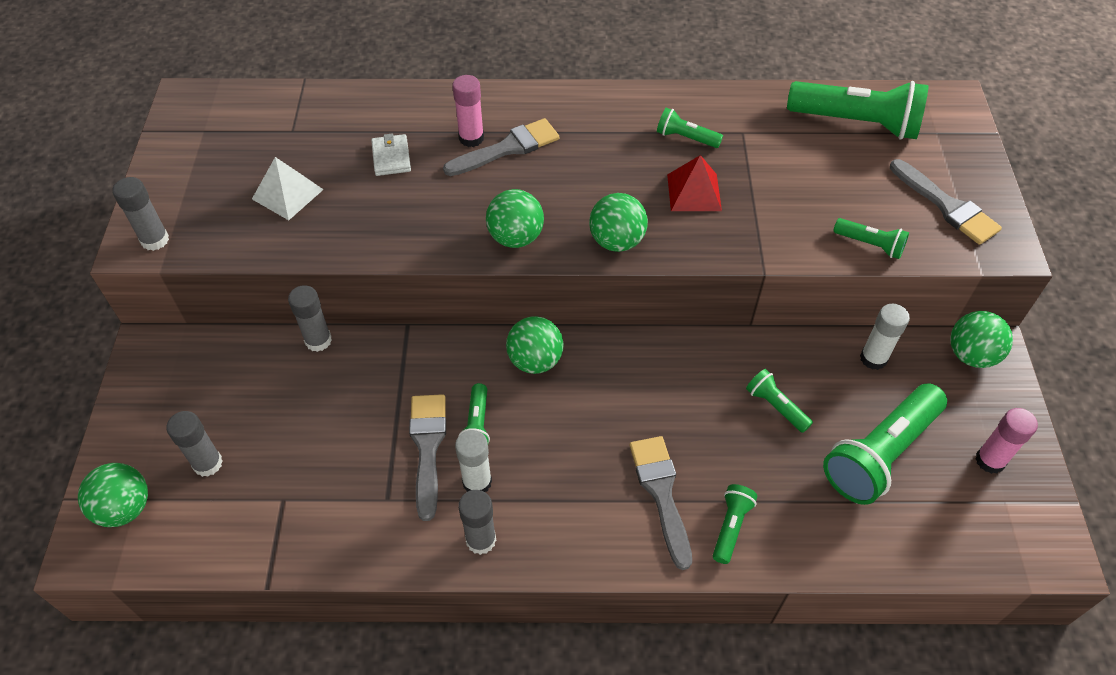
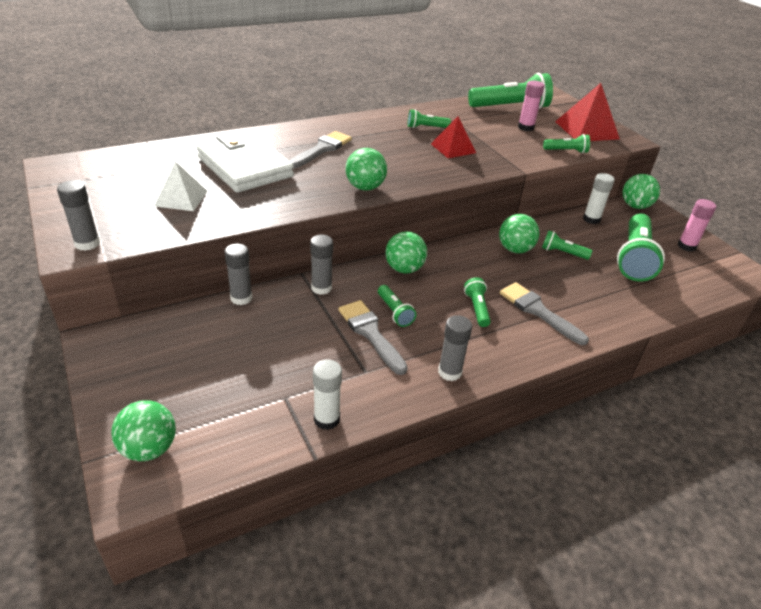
camera: 30 degrees left, 15 degrees down
grey glue stick [166,411,223,477] -> grey glue stick moved to [310,235,333,295]
white wallet [371,133,411,176] -> white wallet [196,132,294,193], size x2.41
pink glue stick [452,75,484,147] -> pink glue stick moved to [518,80,544,131]
white glue stick [455,430,492,492] -> white glue stick moved to [313,360,342,430]
green ball [589,193,648,252] -> green ball moved to [499,214,540,253]
green flashlight [713,484,757,564] -> green flashlight moved to [464,277,491,327]
grey brush [890,159,1002,245] -> red pyramid [555,83,620,141]

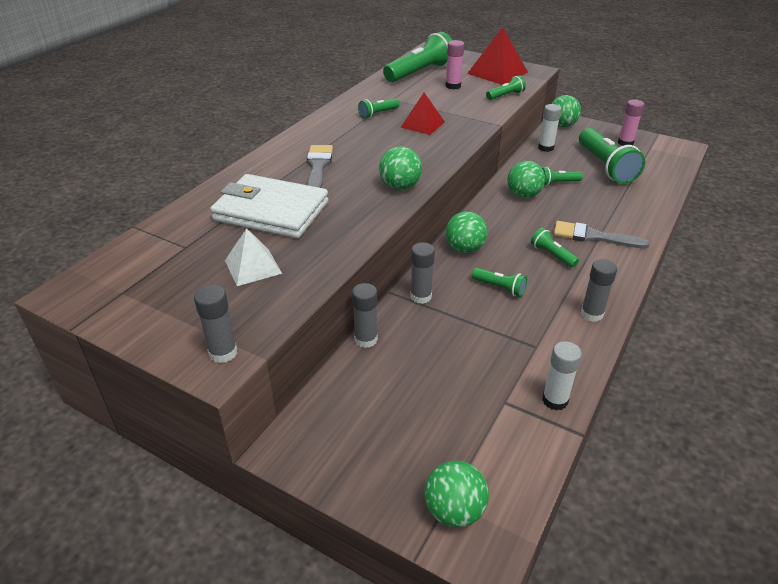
camera: 30 degrees left, 0 degrees up
grey brush [338,300,408,375] -> none

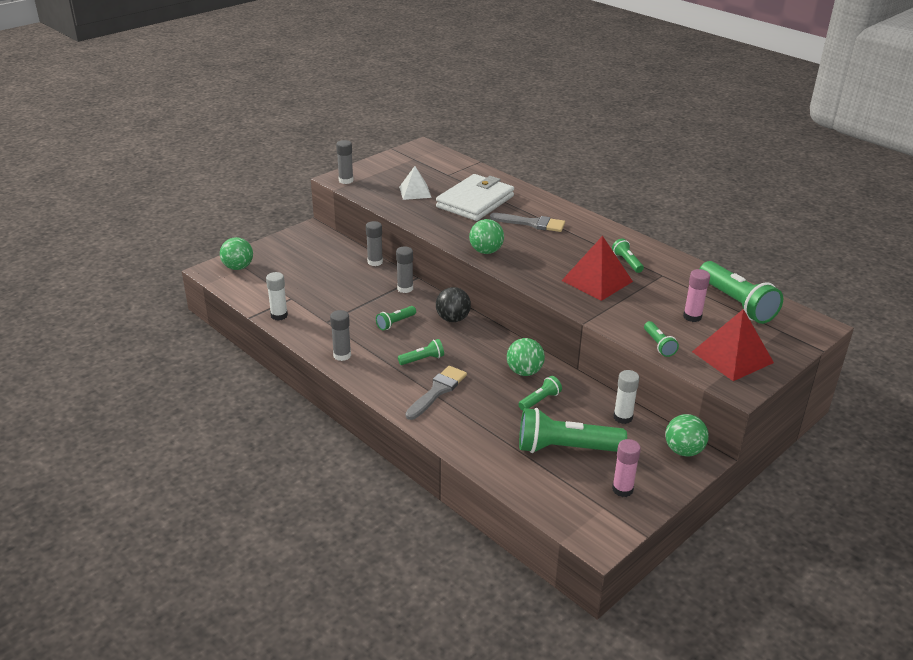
camera: 105 degrees right, 5 degrees down
red pyramid [400,93,445,135] -> red pyramid [561,236,633,301], size x1.53
green ball [446,211,487,253] -> black ball [436,287,471,322]
green flashlight [542,167,583,186] -> green flashlight turned 45 degrees clockwise [518,376,562,411]

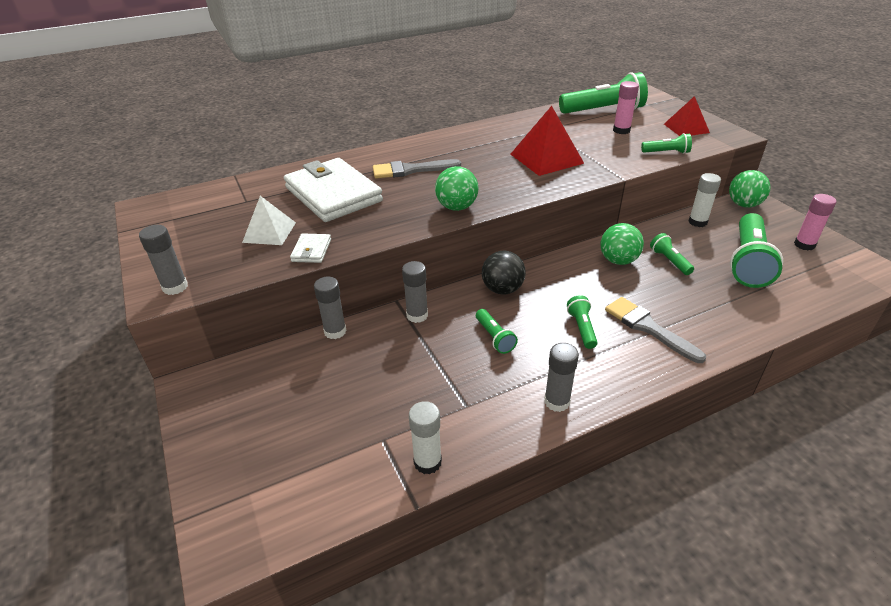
camera: 70 degrees left, 5 degrees up
green ball [220,237,253,270] -> none
grey brush [490,213,565,232] -> grey brush turned 135 degrees counterclockwise [373,159,461,179]
green flashlight [612,238,644,273] -> none
red pyramid [692,309,774,381] -> red pyramid [664,96,710,136], size x0.65
none -> white wallet [290,233,331,263]

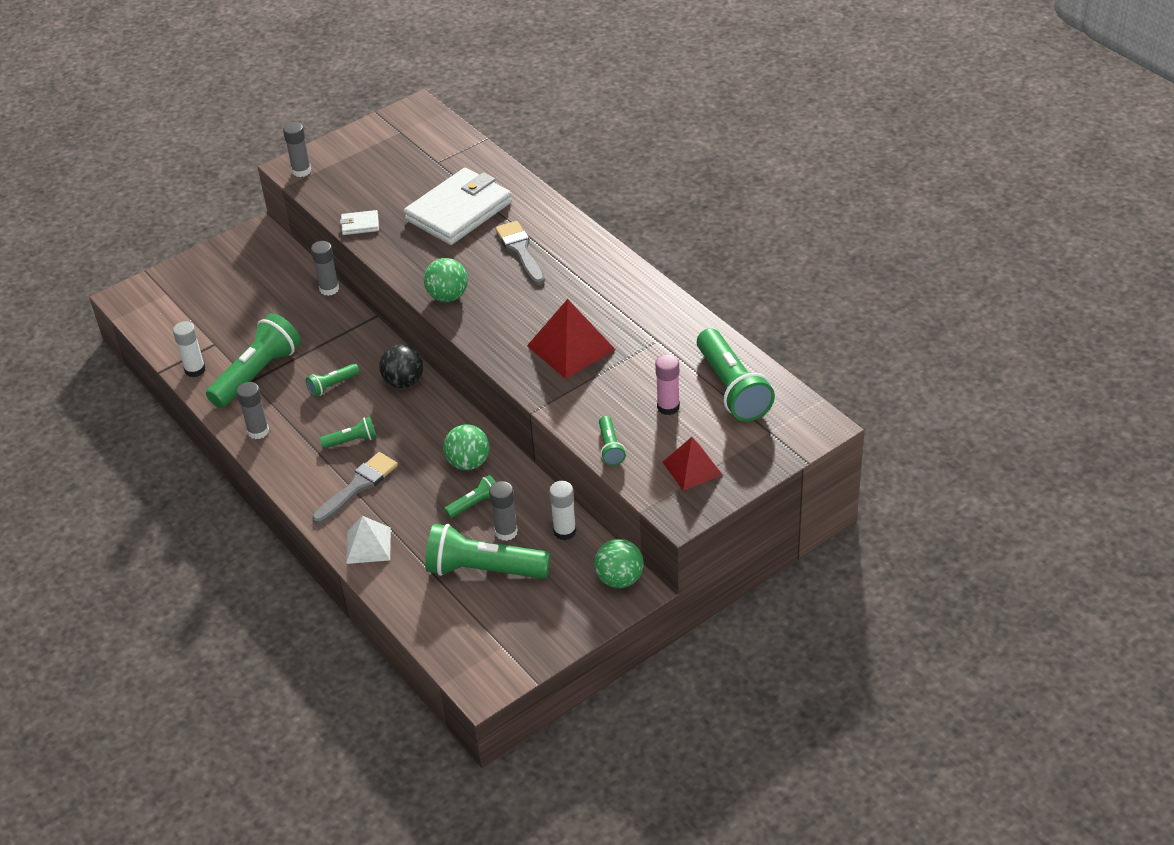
camera: 80 degrees right, 5 degrees up
white pyramid [242,196,296,245] -> white pyramid moved to [346,516,391,564]
grey glue stick [402,261,428,323] -> grey glue stick moved to [489,481,518,541]
pink glue stick [794,194,836,250] -> none
none -> green flashlight [206,313,300,408]

